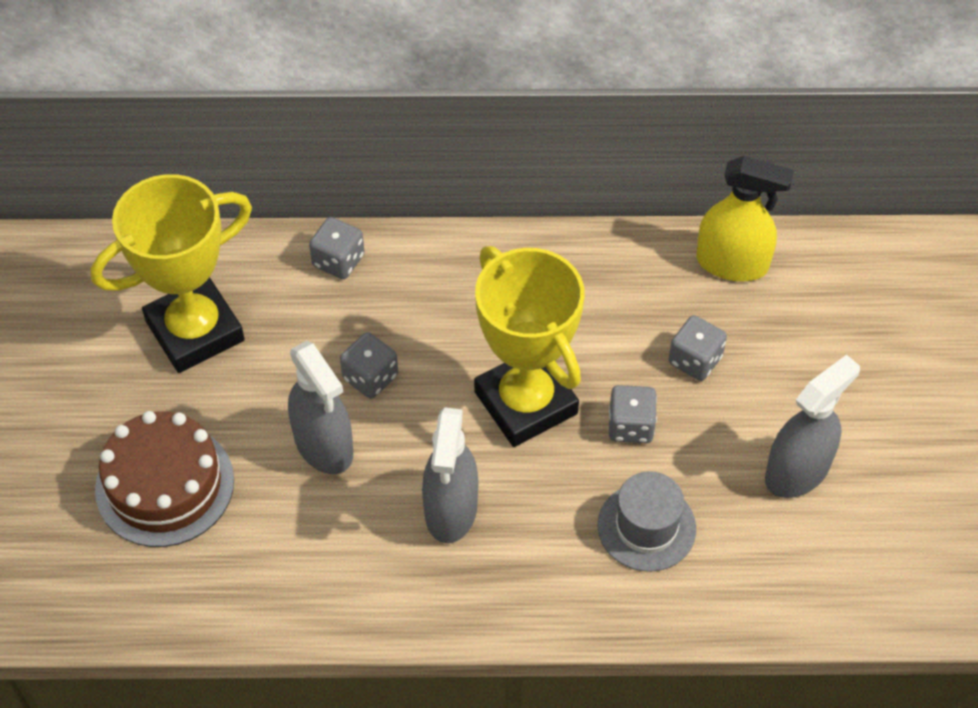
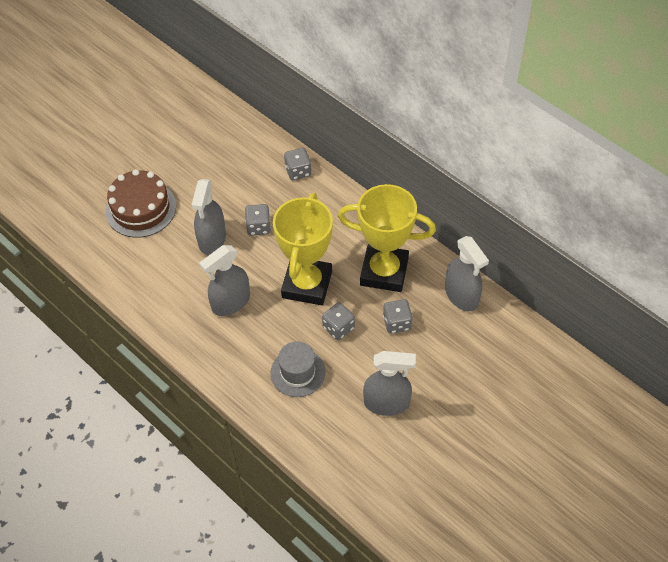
camera: 45 degrees right, 0 degrees up
yellow trophy [91,174,252,373] -> yellow trophy moved to [338,184,436,292]
yellow spray bottle [696,156,794,281] -> grey spray bottle [445,236,489,311]

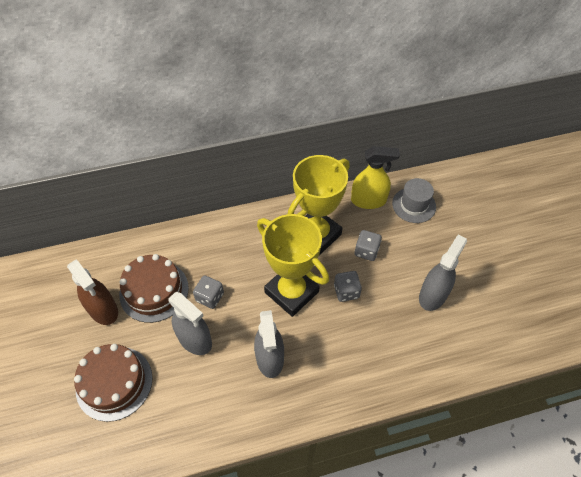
camera: 60 degrees left, 0 degrees up
grey hat [270,341,326,397] -> grey hat moved to [392,178,436,223]
grey dice [284,148,311,180] -> none
grey spray bottle [445,236,489,311] -> yellow spray bottle [351,146,400,209]
none -> brown spray bottle [67,259,118,325]
none -> brown cake [119,254,189,323]

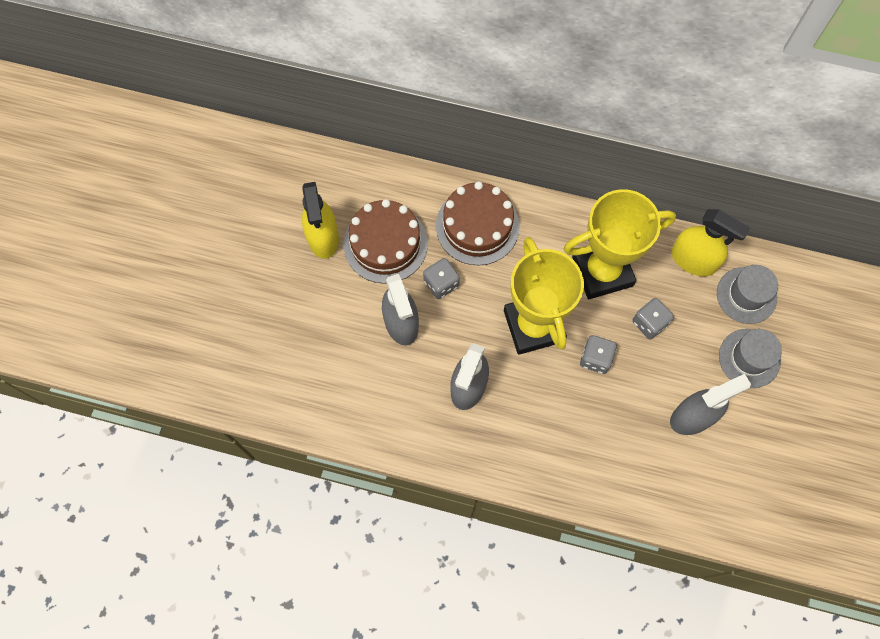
camera: 30 degrees right, 15 degrees up
brown spray bottle [67,259,118,325] -> yellow spray bottle [302,182,339,259]
brown cake [74,344,153,422] -> brown cake moved to [436,181,519,265]
none -> grey hat [719,329,782,388]

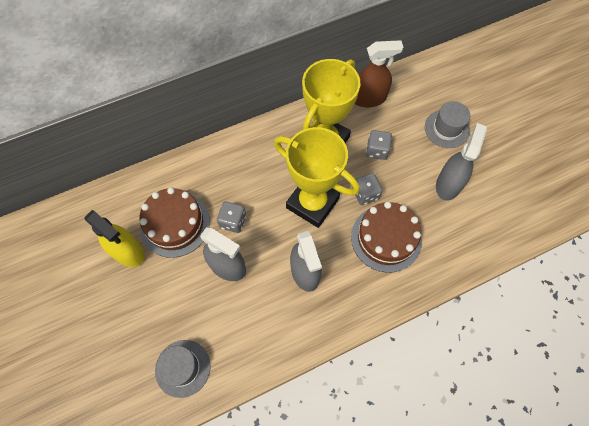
camera: 40 degrees left, 5 degrees down
brown cake [436,181,519,265] -> brown cake moved to [351,202,422,273]
yellow spray bottle [671,209,750,276] -> brown spray bottle [355,40,403,107]
grey hat [717,265,778,324] -> grey hat moved to [155,340,211,398]

